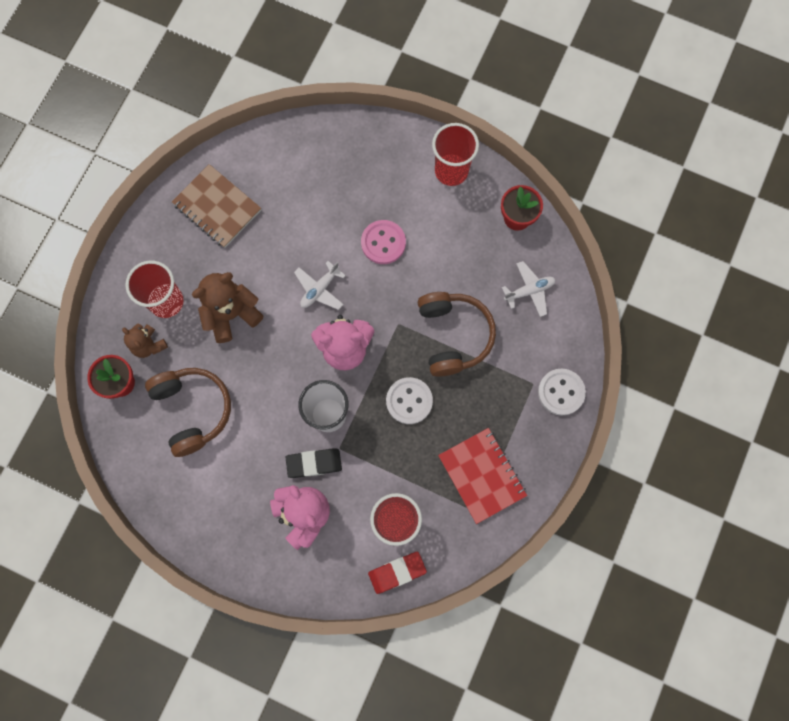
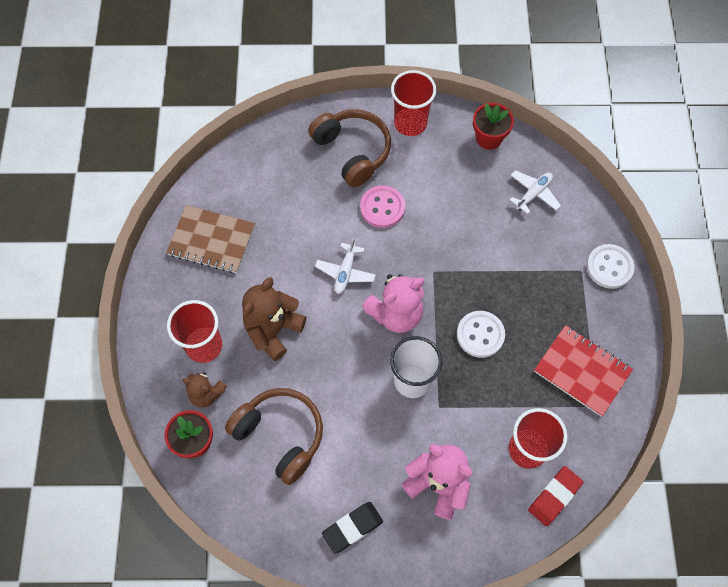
camera: 25 degrees left, 10 degrees down
black eraser [286,449,342,478] -> black eraser moved to [322,502,383,554]
brown headphones [418,292,496,377] -> brown headphones moved to [308,109,391,187]

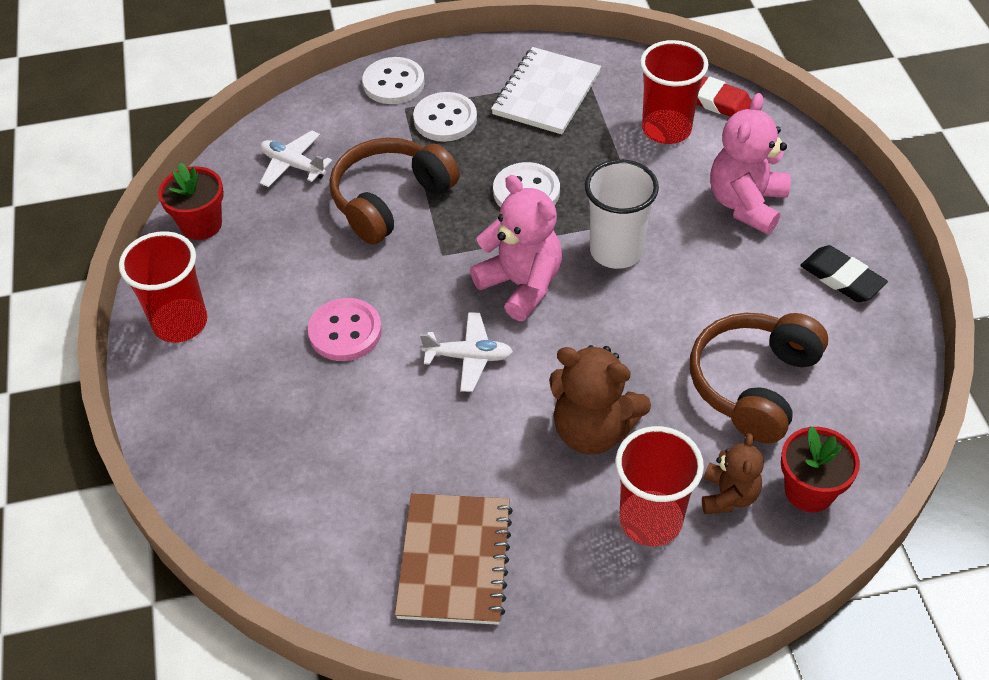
camera: 100 degrees left, 15 degrees down
brown headphones [308,109,391,187] -> brown headphones moved to [330,137,460,244]
red notebook [534,325,633,416] -> white notebook [491,47,601,134]
none -> white button [413,92,477,142]

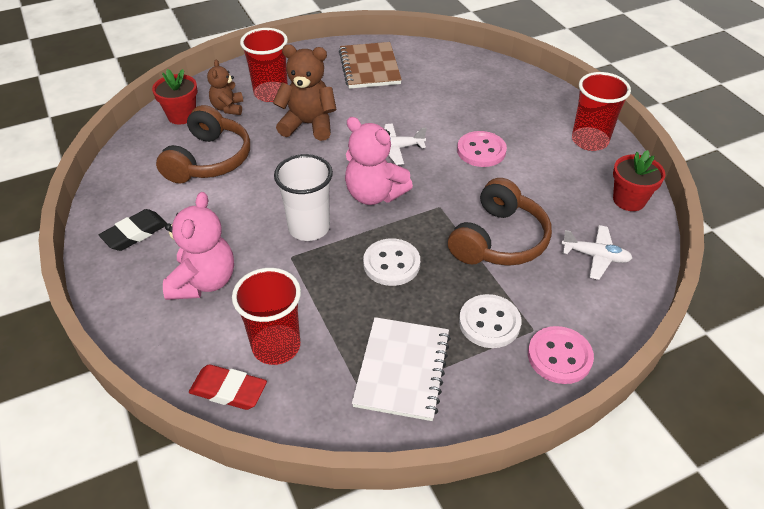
camera: 165 degrees right, 5 degrees down
white button [362,57,425,104] -> pink button [528,326,594,384]
black eraser [800,245,888,302] -> black eraser turned 75 degrees counterclockwise [99,209,168,251]

